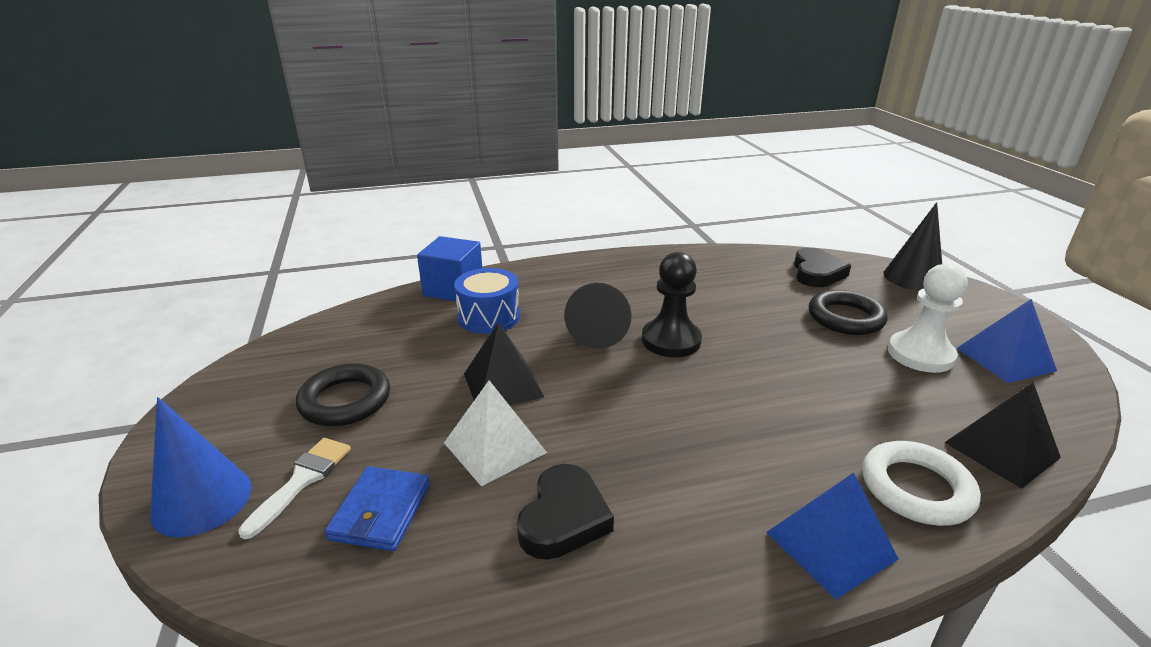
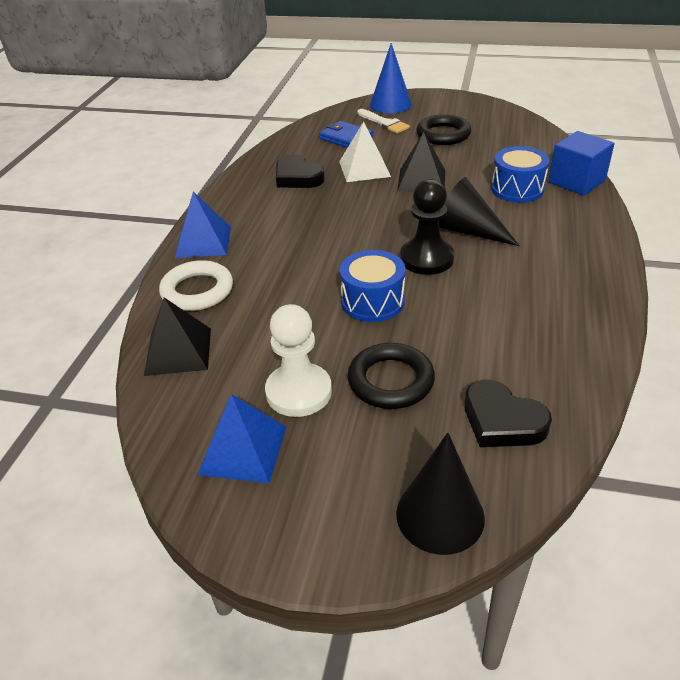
camera: 120 degrees right, 10 degrees up
none -> blue drum [340,250,405,322]

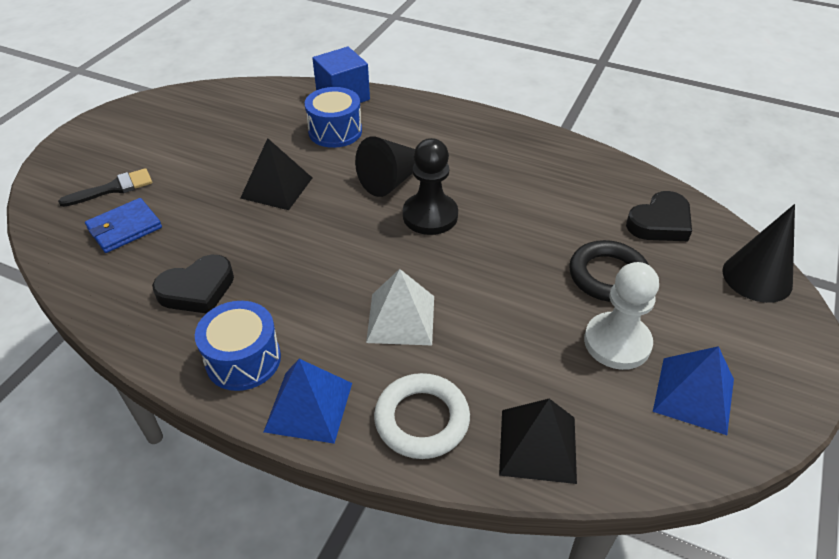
camera: 80 degrees left, 5 degrees up
white pyramid [339,122,391,182] -> white pyramid moved to [366,269,434,345]
blue drum [340,250,405,322] -> blue drum moved to [195,301,281,391]
white brush [357,109,410,133] -> black brush [58,168,152,207]
blue cone [370,43,412,114] -> none
black ring [417,114,471,145] -> none

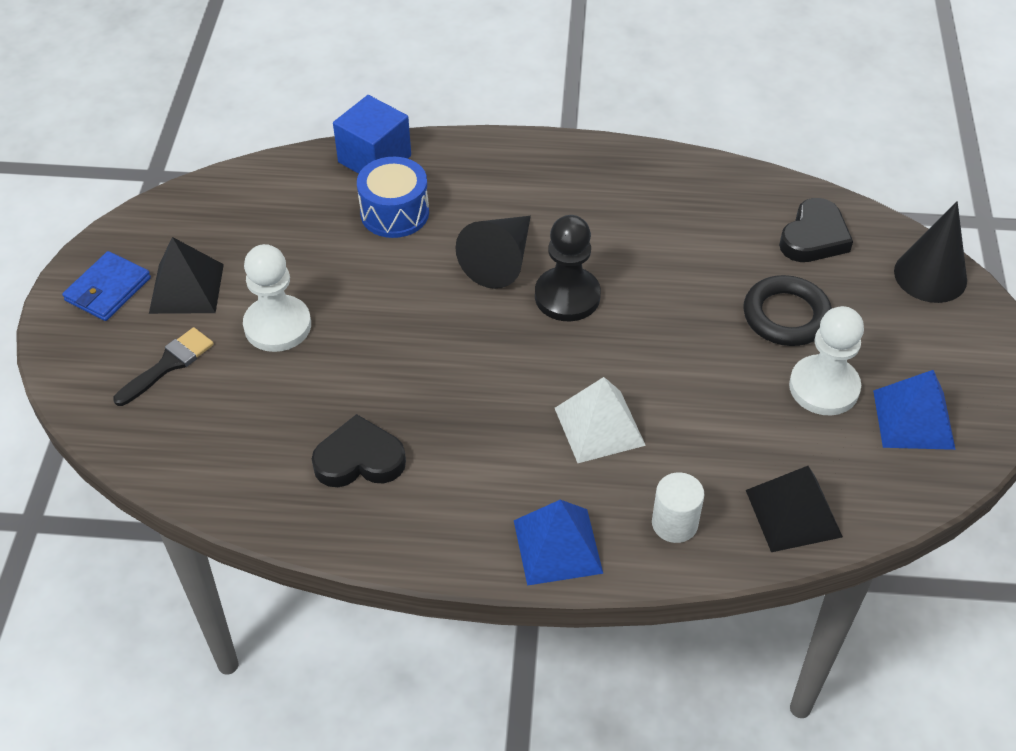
camera: 20 degrees left, 5 degrees up
blue wallet [85,198,162,253] -> blue wallet moved to [62,251,151,321]
black heart [152,255,234,313] -> black heart turned 135 degrees counterclockwise [312,414,406,487]
blue drum [195,301,281,391] -> none
black pyramid [240,138,312,210] -> black pyramid moved to [149,237,224,314]
white ring [374,373,470,459] -> white cylinder [652,472,704,543]
none -> white pawn [243,244,311,352]

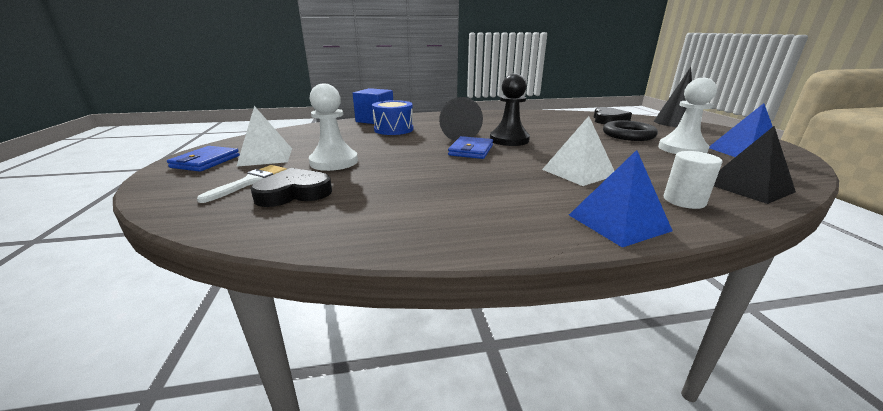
camera: 15 degrees left, 25 degrees down
black brush [113,327,214,406] -> white brush [197,165,287,203]
black pyramid [149,237,224,314] -> white pyramid [236,106,292,167]
black heart [312,414,406,487] -> black heart moved to [250,168,332,207]
none -> blue wallet [448,136,493,159]

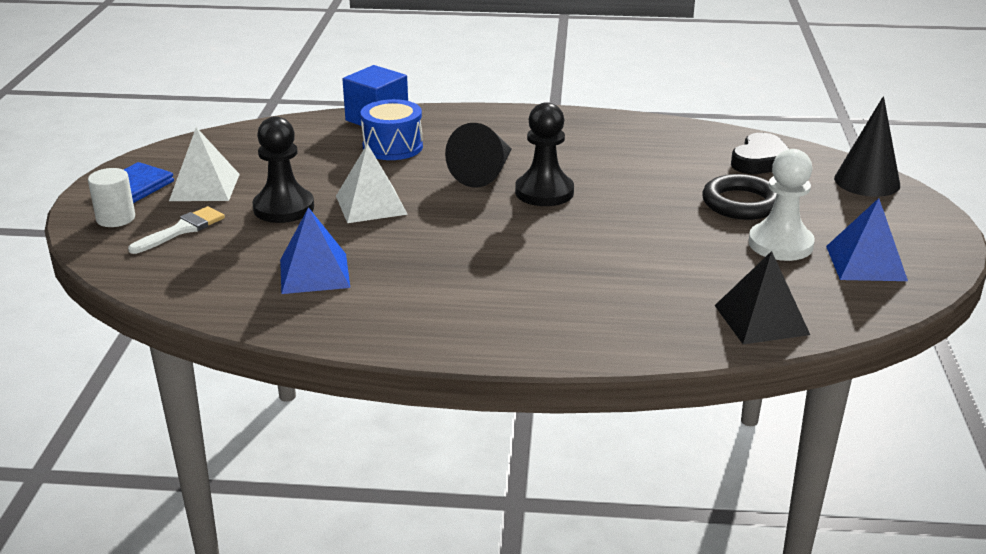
camera: 15 degrees right, 5 degrees up
black heart [250,168,332,207] -> none
white pawn [309,83,358,171] -> black pawn [252,116,314,223]
blue wallet [448,136,493,159] -> none
white pyramid [542,116,614,186] -> white pyramid moved to [336,144,408,223]
blue pyramid [569,150,673,247] -> blue pyramid moved to [280,207,350,294]
white cylinder [663,151,722,209] -> white cylinder moved to [88,168,135,227]

